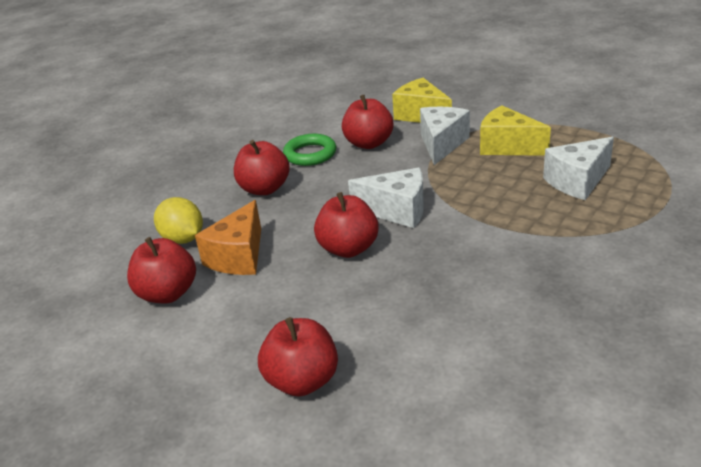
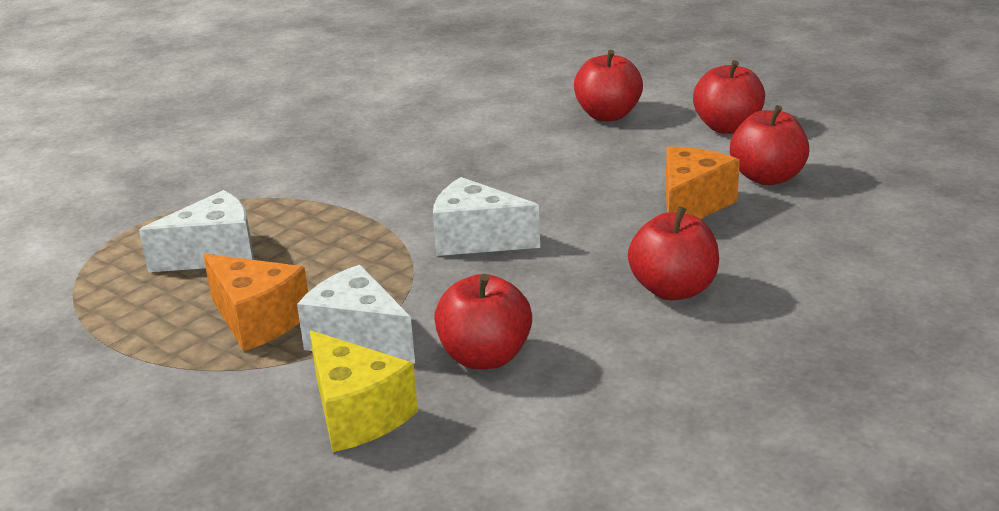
camera: 175 degrees left, 5 degrees down
yellow lemon [154,197,203,244] -> none
green ring [283,134,336,166] -> none
red apple [314,192,379,258] -> red apple moved to [693,60,765,134]
white cheese [420,107,470,165] -> white cheese turned 105 degrees clockwise [297,265,415,364]
yellow cheese [480,106,551,156] -> orange cheese [203,254,308,351]

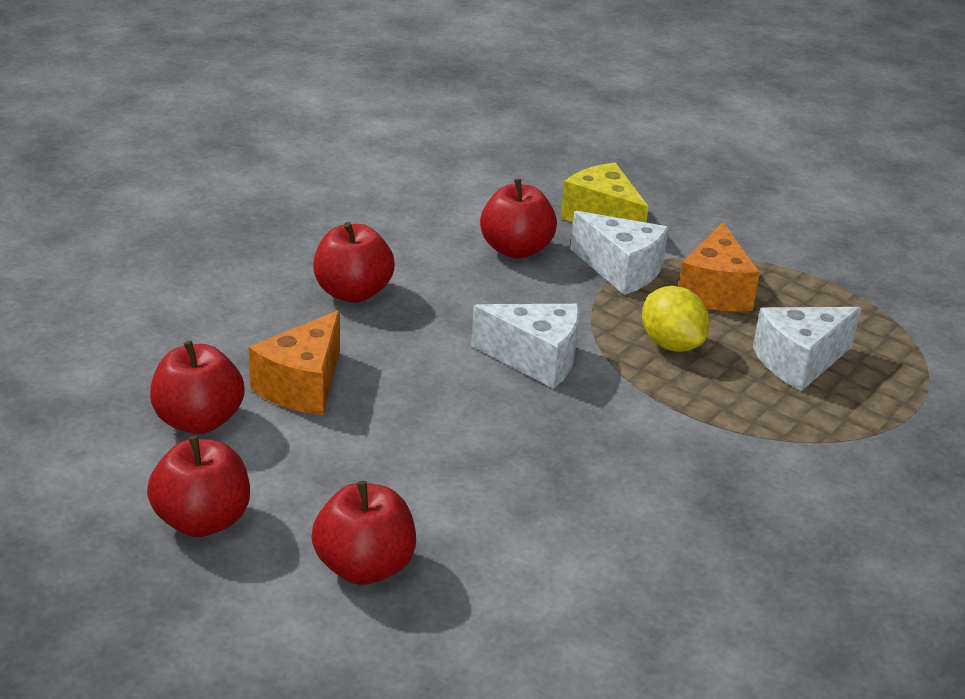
camera: 175 degrees right, 5 degrees up
orange cheese [203,254,308,351] -> orange cheese turned 120 degrees counterclockwise [679,222,760,312]
none -> yellow lemon [642,286,710,352]

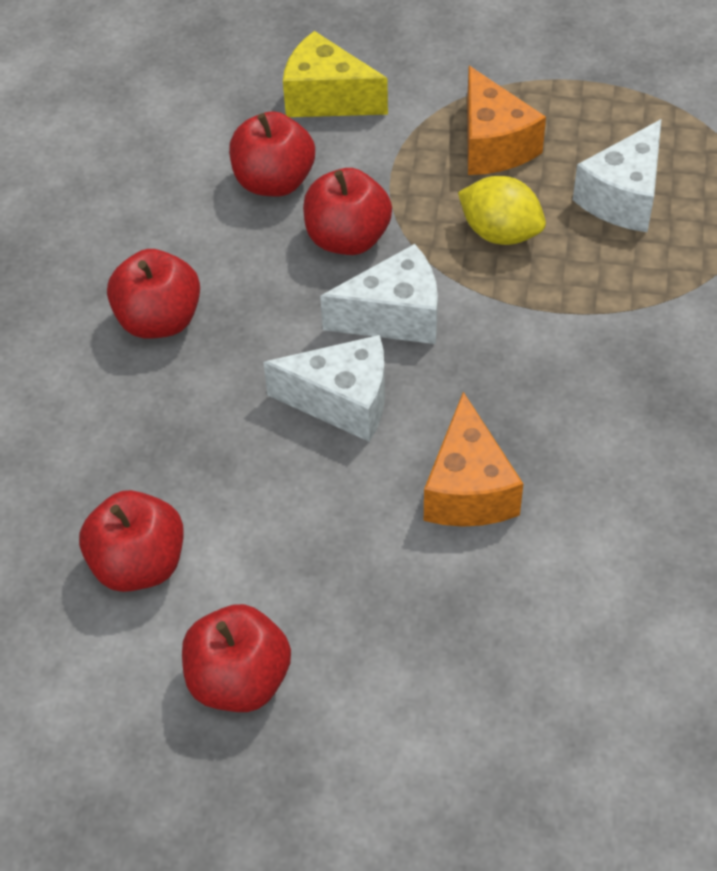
camera: 25 degrees left, 20 degrees up
orange cheese [249,310,340,415] -> orange cheese moved to [424,392,523,527]
red apple [312,481,416,585] -> red apple moved to [303,168,392,255]
white cheese [570,211,669,295] -> white cheese moved to [263,335,385,442]

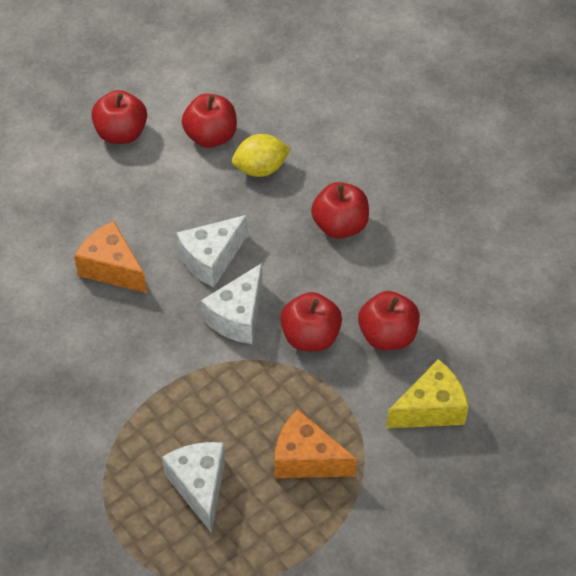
camera: 130 degrees right, 0 degrees up
yellow lemon [458,176,546,245] -> yellow lemon moved to [232,134,291,177]

